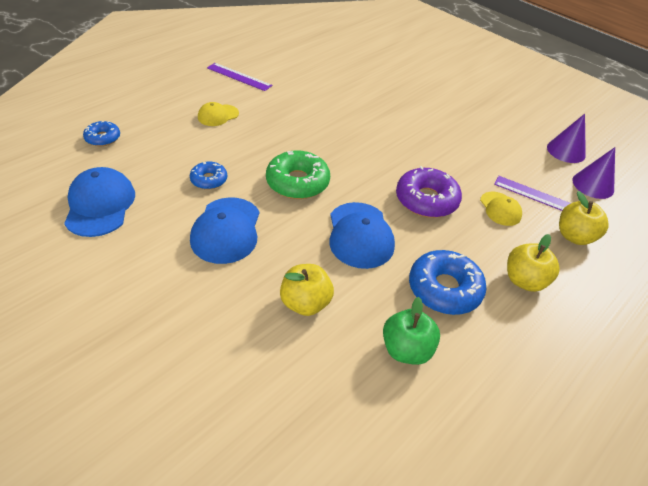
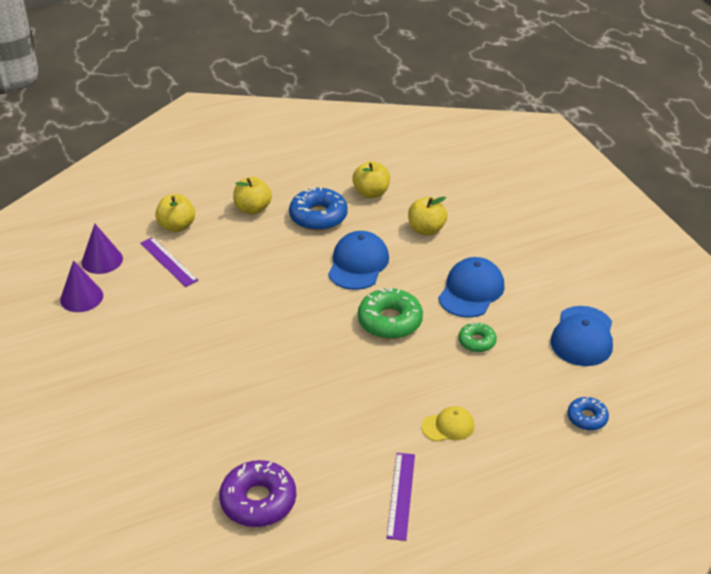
camera: 155 degrees left, 5 degrees down
blue donut [190,162,227,189] -> green donut [459,322,497,352]
purple ruler [207,63,272,91] -> purple ruler turned 45 degrees clockwise [387,453,415,541]
green apple [383,297,440,365] -> yellow apple [352,161,390,198]
purple donut [396,166,462,218] -> purple donut moved to [219,460,296,527]
yellow cap [480,192,522,226] -> none

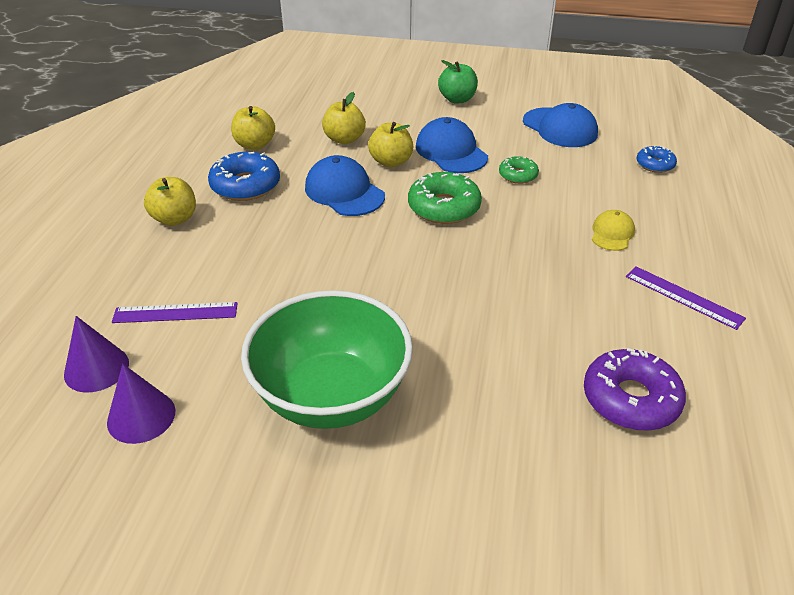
camera: 55 degrees left, 0 degrees up
yellow apple [155,194,195,232] -> yellow apple moved to [368,122,413,167]
none -> green bowl [241,290,413,429]
none -> green apple [438,60,478,104]

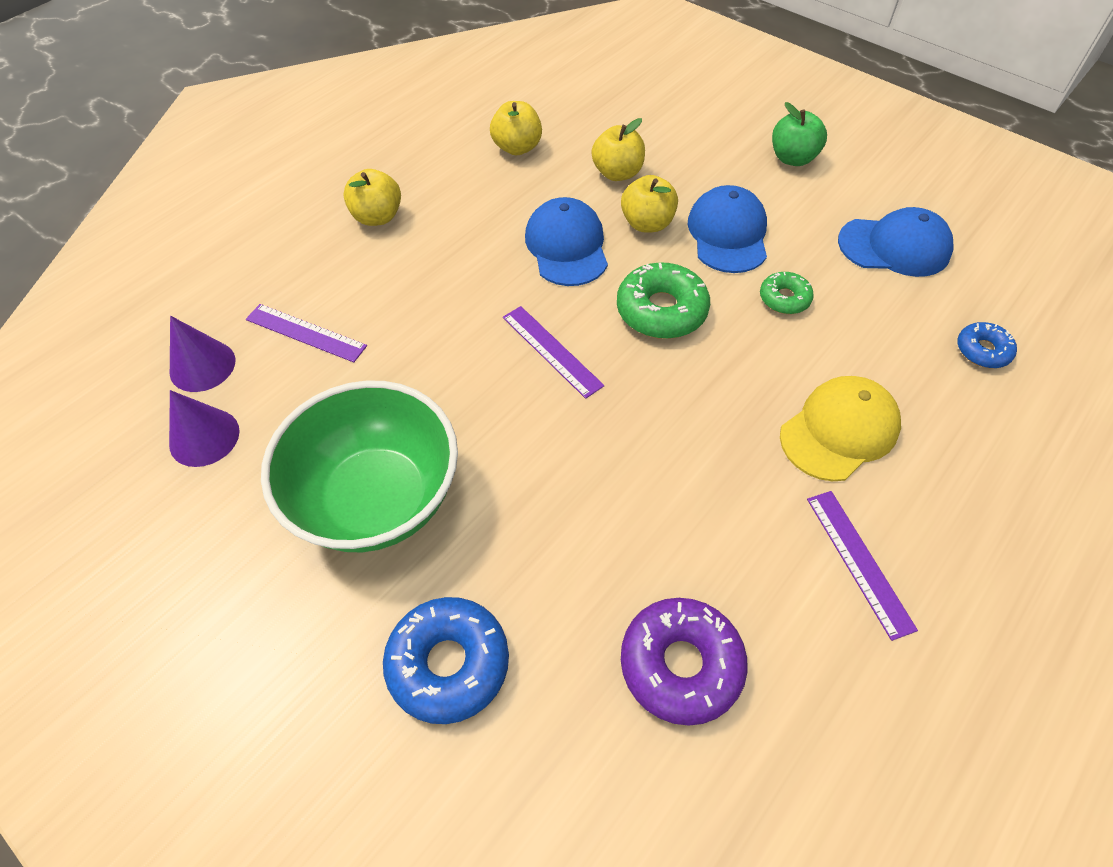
camera: 30 degrees right, 15 degrees up
blue donut [208,152,280,201] -> blue donut moved to [383,597,509,724]
blue cap [523,103,598,147] -> blue cap turned 75 degrees counterclockwise [838,207,954,277]
yellow cap [592,210,635,251] -> yellow cap [780,376,901,481], size x1.70
none -> purple ruler [503,306,604,399]

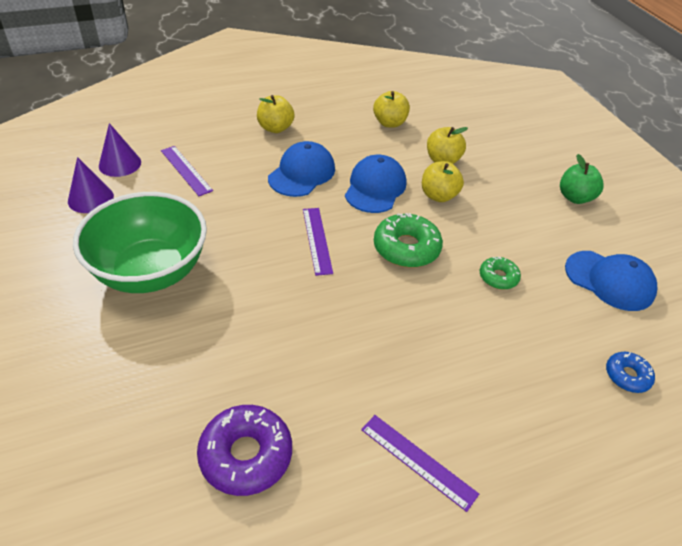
camera: 25 degrees right, 10 degrees down
blue donut [383,597,509,724] -> none
blue cap [687,185,767,273] -> blue cap moved to [268,141,335,197]
yellow cap [780,376,901,481] -> none
purple ruler [807,491,918,641] -> purple ruler turned 60 degrees counterclockwise [361,415,479,512]

